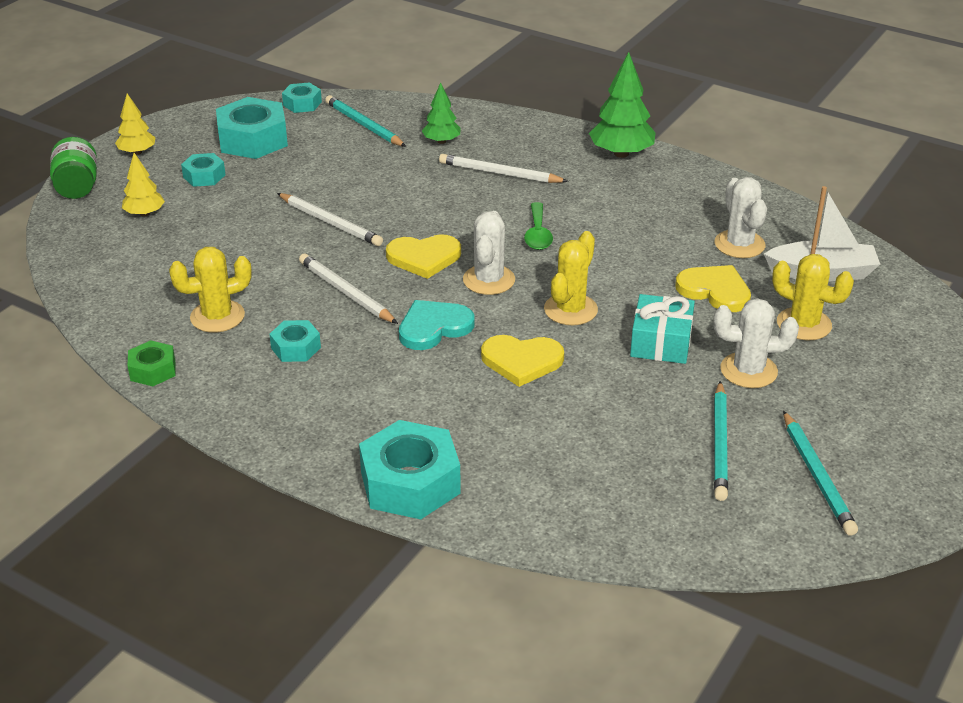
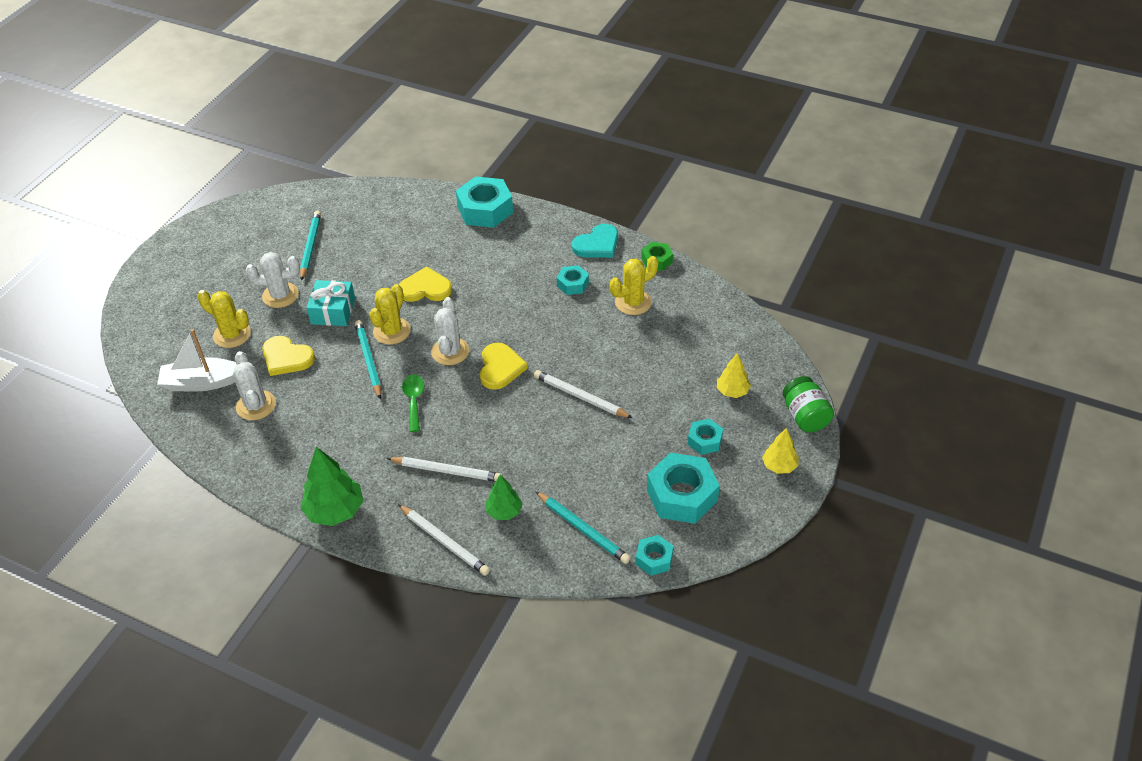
camera: 175 degrees right, 10 degrees up
white pencil [299,254,398,324] -> white pencil moved to [398,504,490,576]
yellow heart [386,234,461,279] -> yellow heart turned 105 degrees clockwise [480,343,528,390]
turquoise heart [399,300,475,350] -> turquoise heart moved to [572,224,618,258]
turquoise pencil [783,411,858,536] -> turquoise pencil moved to [355,320,381,400]

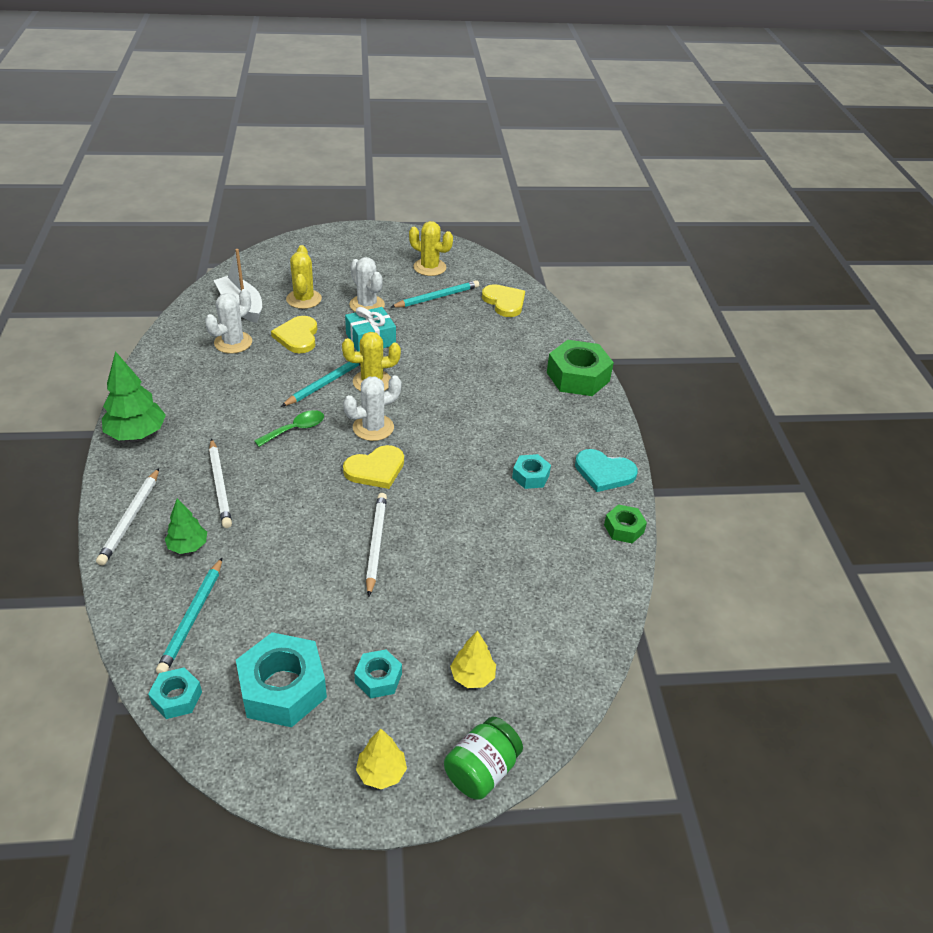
camera: 55 degrees right, 5 degrees down
yellow heart [399,266,452,302] -> yellow heart moved to [482,284,525,317]
turquoise nut [456,176,513,228] -> green nut [547,340,614,396]
yellow cactus [610,256,658,315] -> yellow cactus moved to [409,221,453,276]

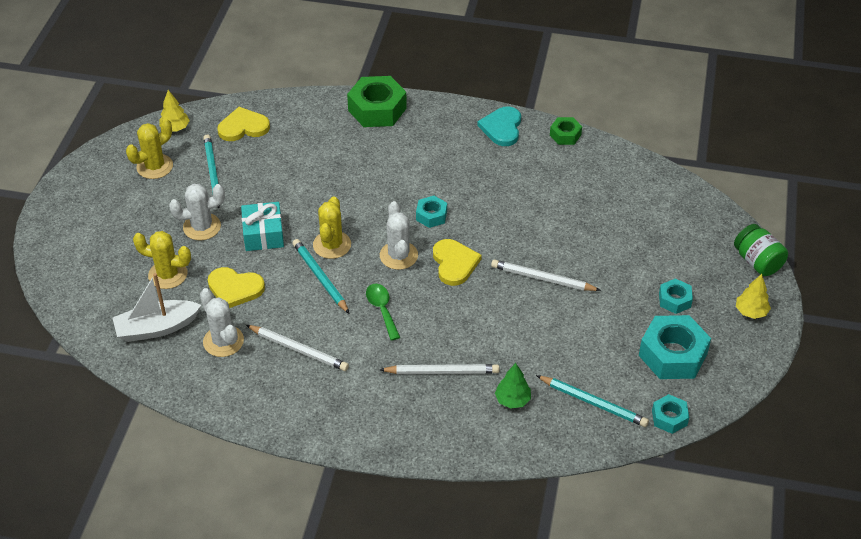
camera: 70 degrees left, 5 degrees up
white pencil [96,468,159,565] -> white pencil moved to [246,325,349,371]
green tree [102,351,166,440] -> none
yellow tree [450,631,496,688] -> yellow tree moved to [159,90,190,132]
turquoise nut [512,454,551,489] -> turquoise nut moved to [416,196,447,228]
turquoise heart [575,449,638,492] -> turquoise heart turned 150 degrees clockwise [477,106,521,146]

